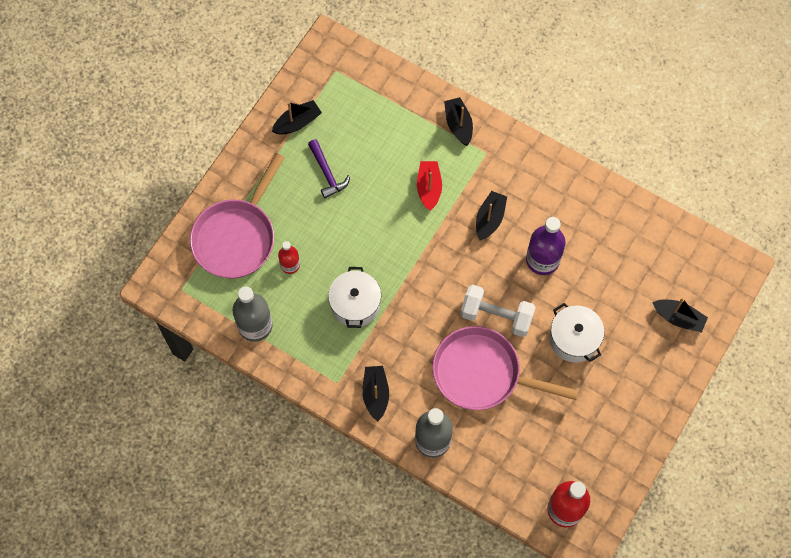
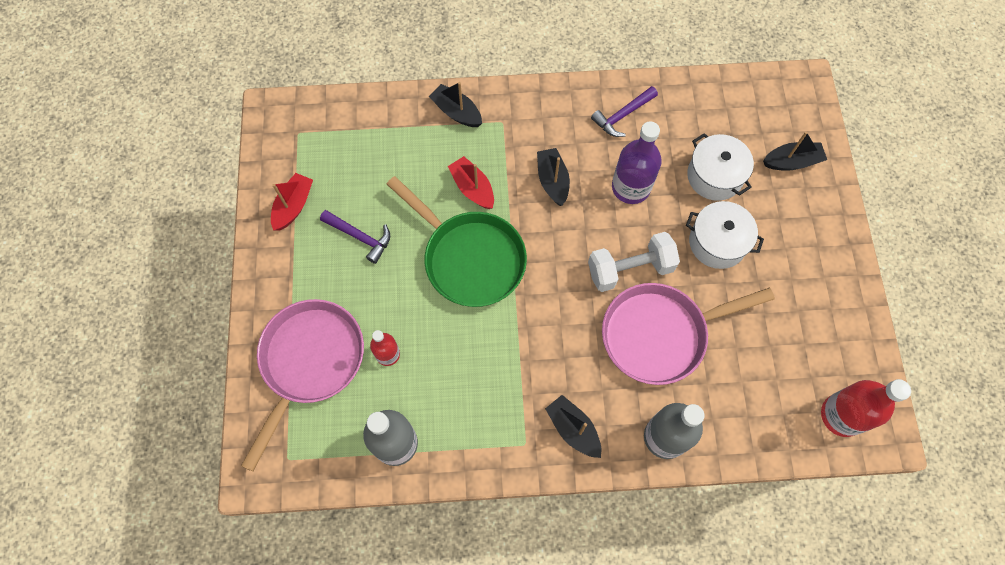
camera: 35 degrees left, 0 degrees up
pink pan [190,153,285,279] -> pink pan turned 150 degrees counterclockwise [241,299,364,472]
black boat [272,100,322,135] -> red boat [271,173,313,230]
white pot [328,267,381,328] -> white pot moved to [687,133,754,201]
none -> green pan [387,176,527,307]
none -> purple hammer [591,86,658,137]

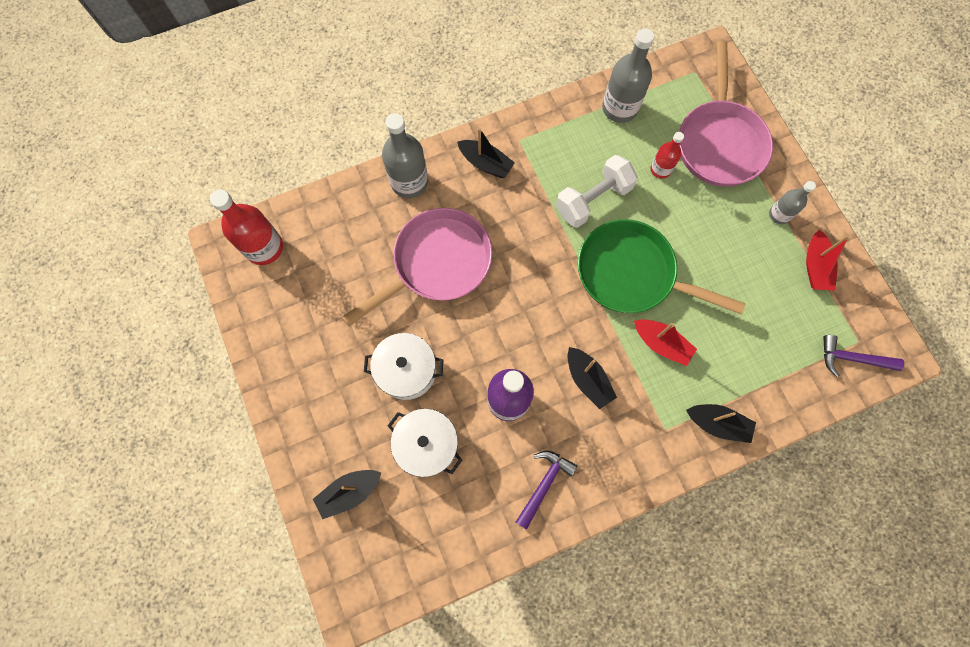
camera: 160 degrees right, 5 degrees up
purple hammer [320,210,390,264] -> purple hammer moved to [823,335,904,377]
white dumbbell [588,232,680,292] -> white dumbbell moved to [556,155,638,228]
none -> grey bottle [769,181,816,224]

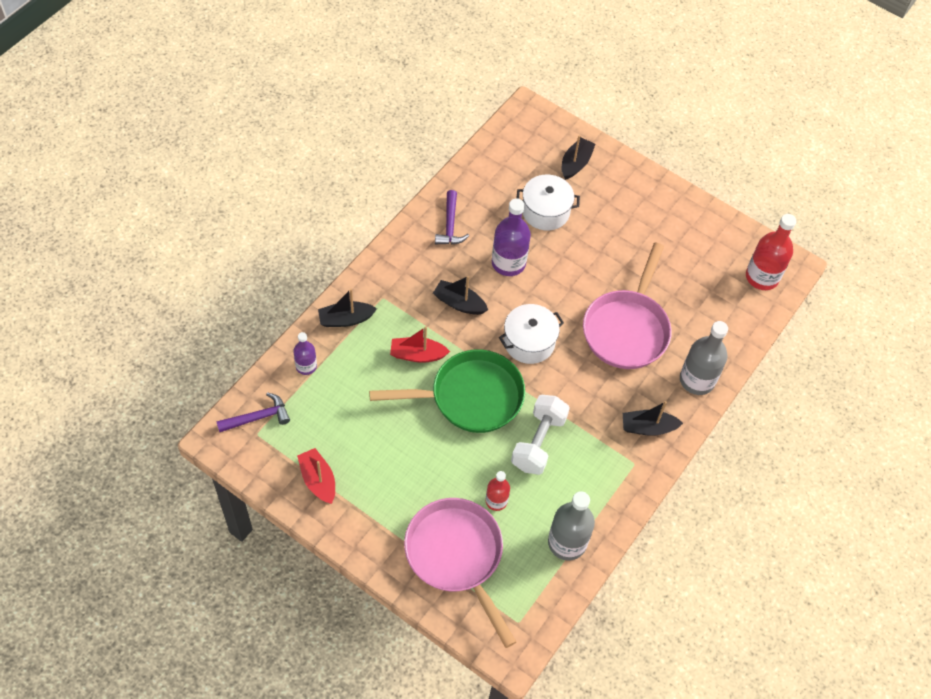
camera: 145 degrees right, 15 degrees down
white pot [364,333,443,400] -> white pot moved to [499,304,564,364]
grey bottle [769,181,816,224] -> none
none -> purple bottle [293,332,317,375]

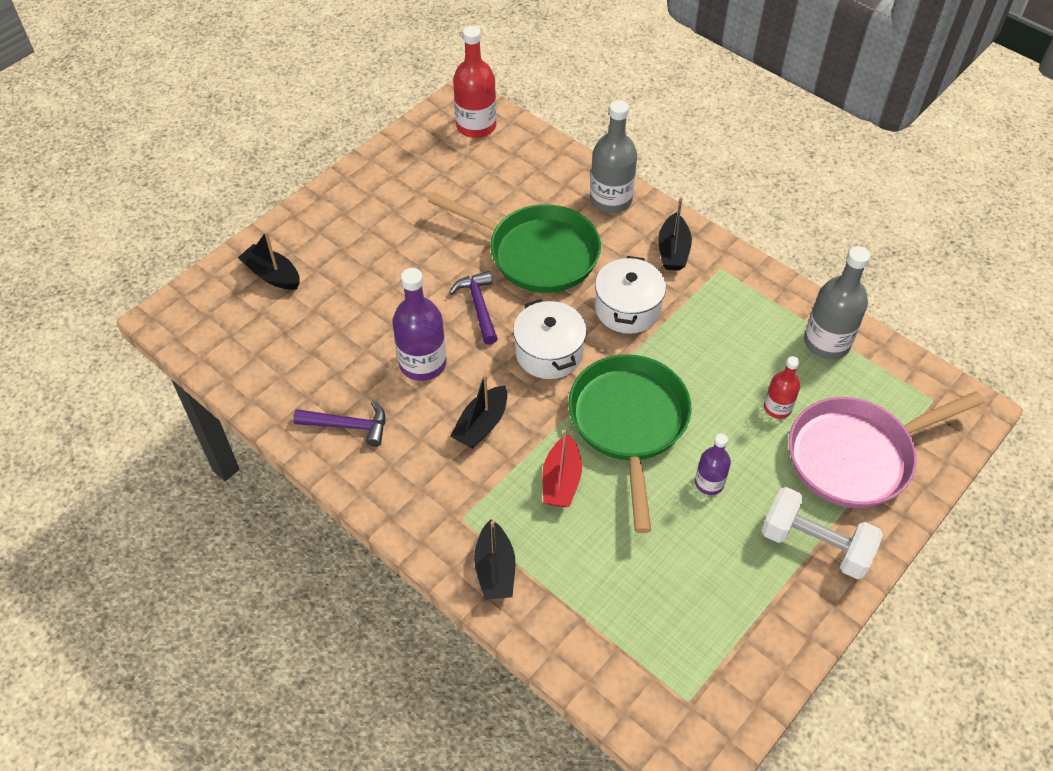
camera: 80 degrees left, 5 degrees down
purple hammer [216,392,290,432] -> purple hammer moved to [449,271,498,345]
purple bottle [293,332,317,375] -> purple bottle moved to [695,434,731,495]
red boat [297,448,335,504] -> none
white dumbbell [511,395,570,475] -> white dumbbell moved to [762,487,883,579]
white pot [517,175,580,230] -> white pot moved to [595,256,666,334]
pink pan [583,243,672,369] -> green pan [428,193,601,293]

